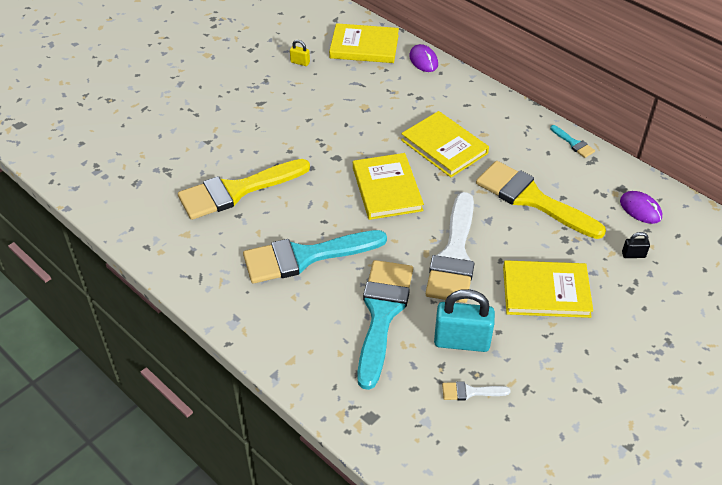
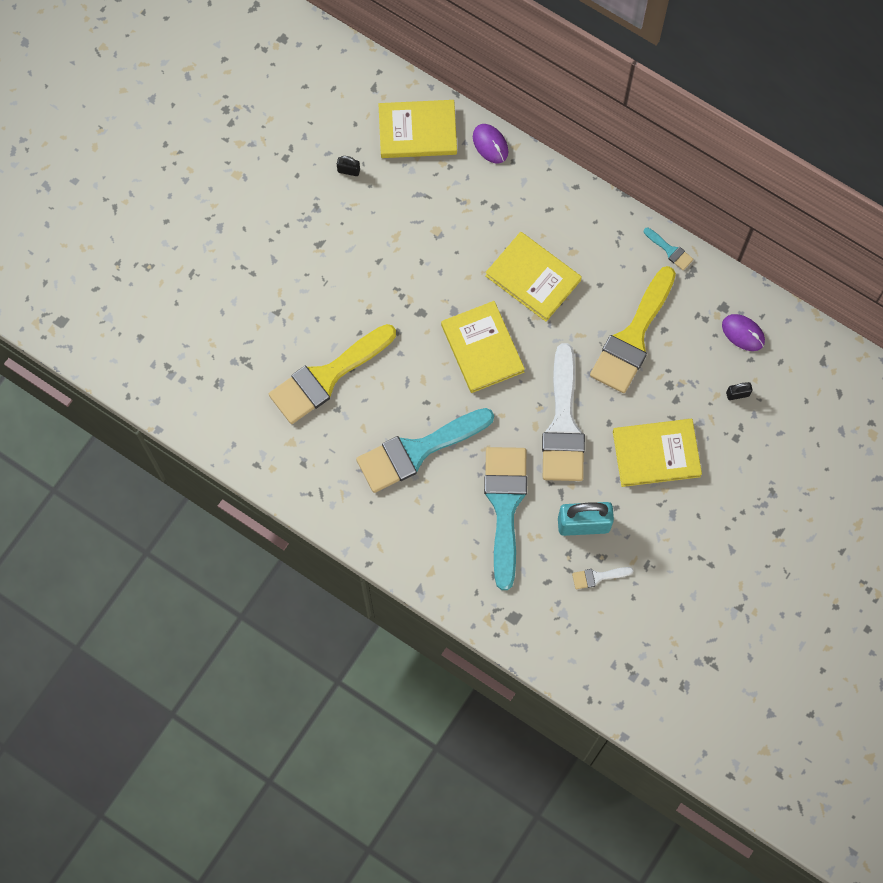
camera: 10 degrees left, 25 degrees up
yellow padlock [290,40,310,66] -> black padlock [337,156,360,176]
yellow brush [476,161,606,239] -> yellow brush turned 90 degrees counterclockwise [590,266,676,393]

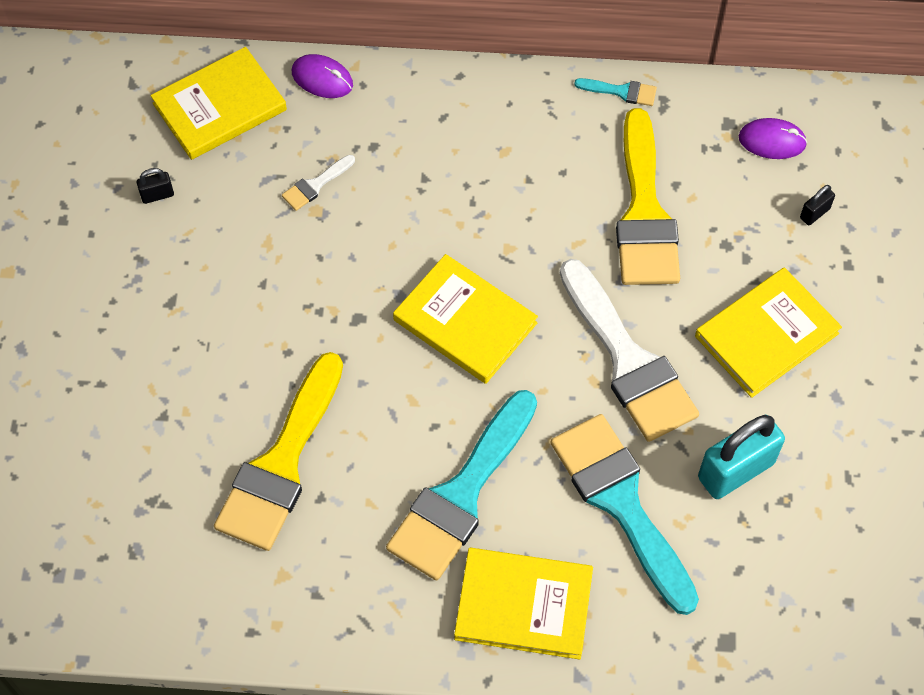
camera: 30 degrees left, 10 degrees down
yellow book [485,232,582,322] -> yellow book moved to [454,548,593,659]
white brush [572,567,634,589] -> white brush moved to [282,155,355,211]

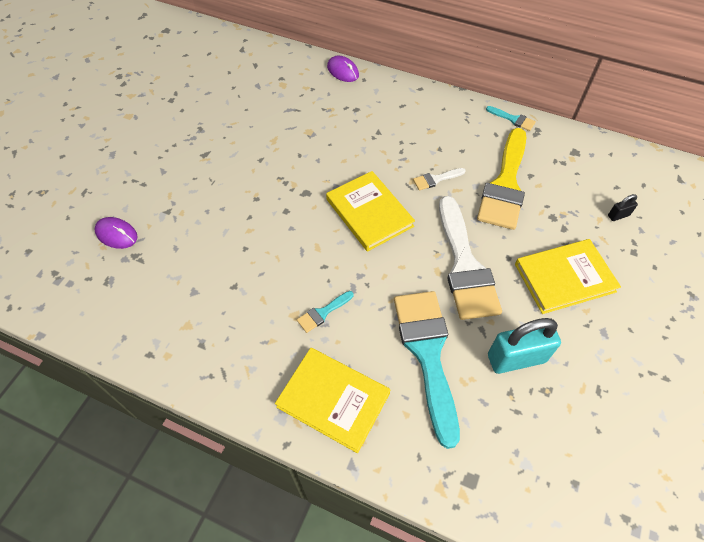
camera: 20 degrees right, 5 degrees down
black padlock [137,168,174,204] -> none
yellow book [151,47,287,160] -> none
yellow brush [214,352,343,551] -> none
white brush [282,155,355,211] -> white brush moved to [413,168,466,190]
turquoise brush [386,390,537,581] -> turquoise brush [297,291,354,333], size x0.41
purple mouse [739,118,807,159] -> purple mouse moved to [95,217,138,249]

